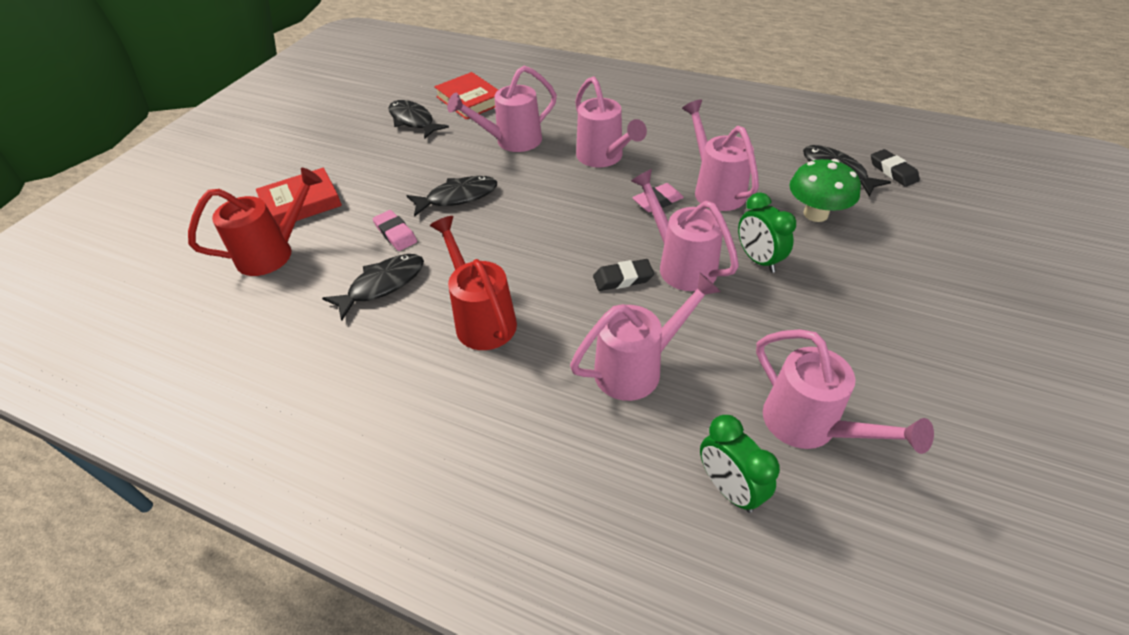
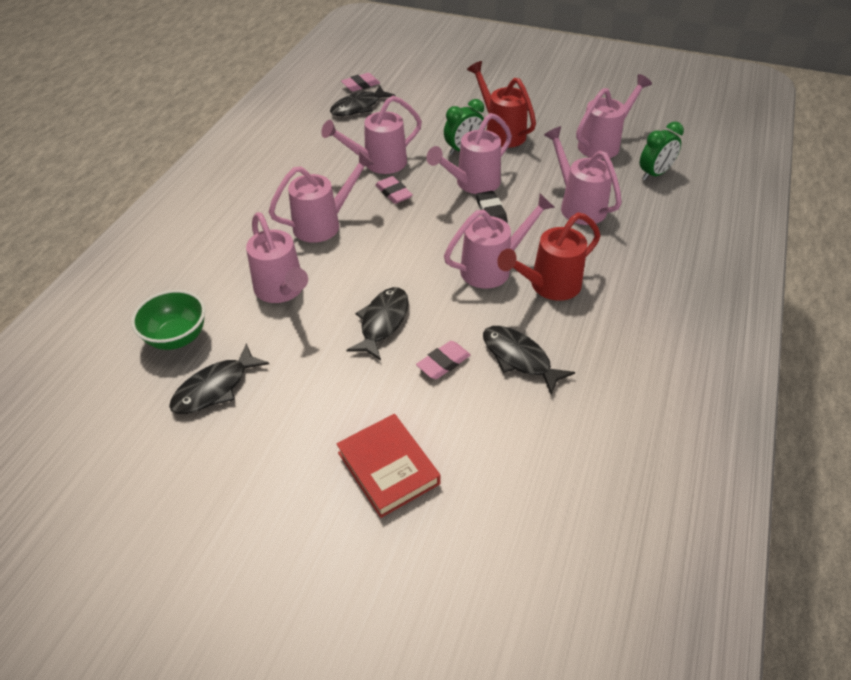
camera: 95 degrees left, 0 degrees up
red watering can [188,168,322,276] -> red watering can moved to [467,61,536,148]
black fish [407,176,497,217] -> black fish turned 45 degrees clockwise [346,287,409,361]
red book [434,72,498,120] -> green bowl [131,290,205,350]
green mushroom [789,159,861,222] -> none
black eraser [871,149,920,187] -> pink eraser [341,73,380,92]
none -> pink watering can [444,194,555,289]

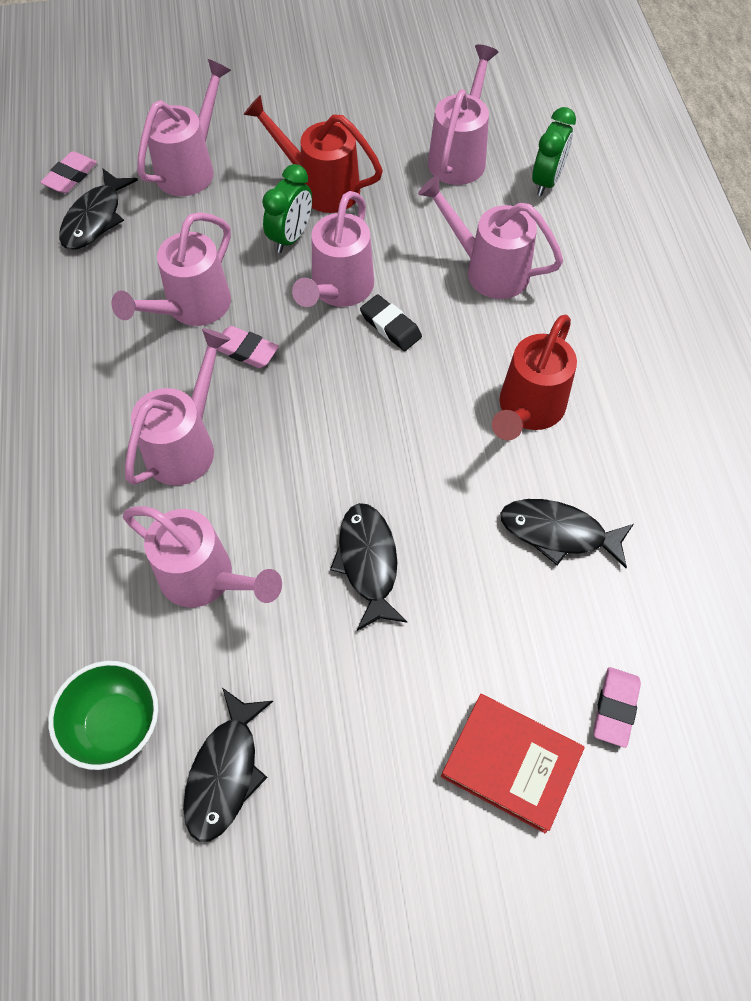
camera: 30 degrees left, 15 degrees up
pink eraser [416,341,471,379] -> pink eraser moved to [593,667,641,748]
pink watering can [444,194,555,289] -> pink watering can moved to [137,59,231,196]

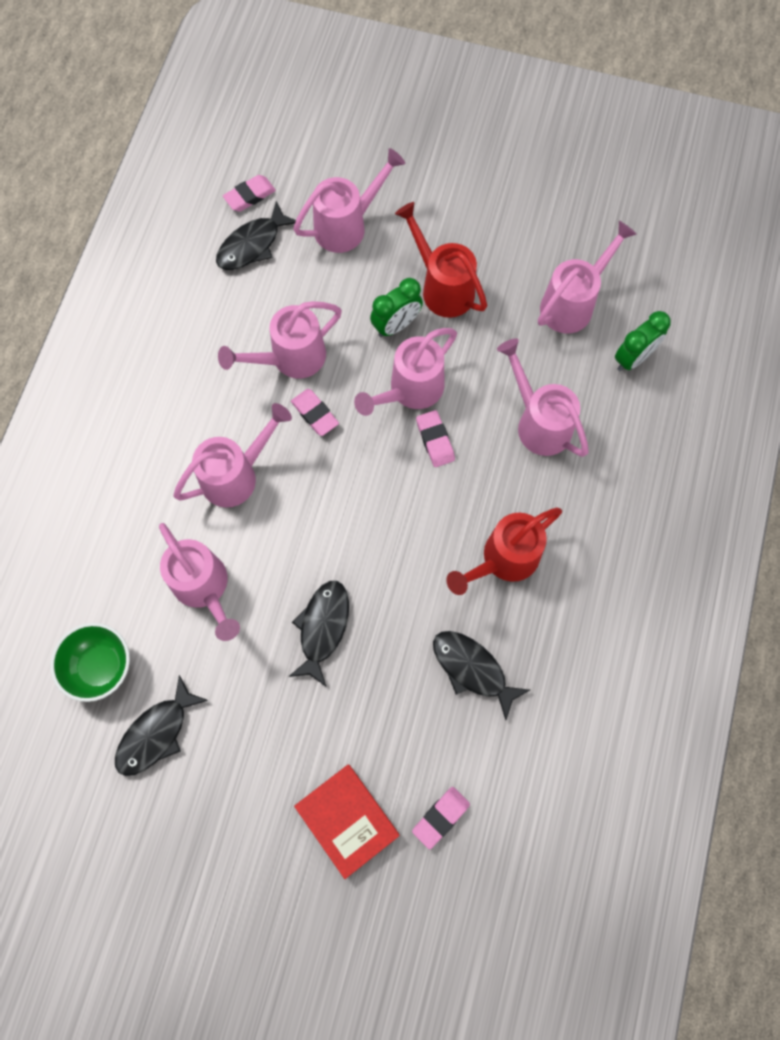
camera: 25 degrees right, 10 degrees up
black eraser [360,294,422,351] -> pink eraser [416,410,455,467]

